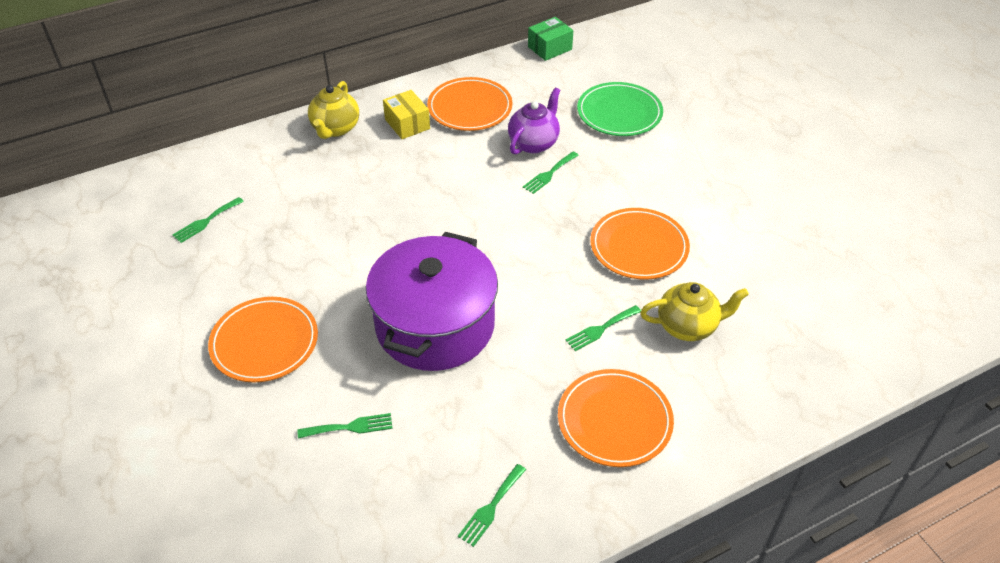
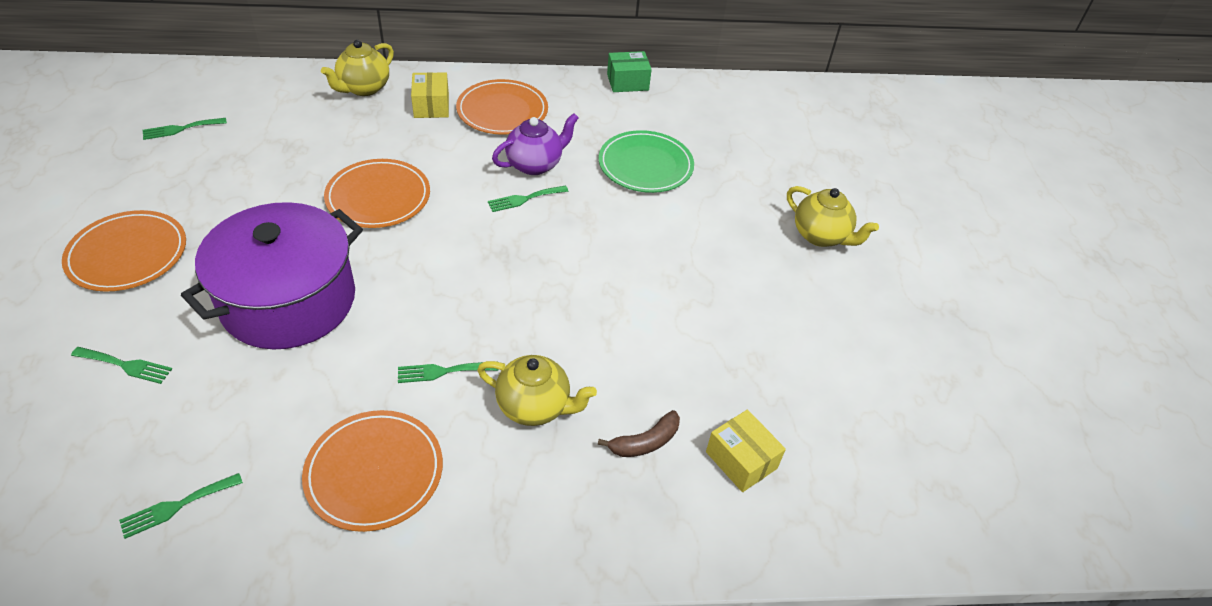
camera: 20 degrees right, 0 degrees up
orange plate [590,208,690,280] -> orange plate moved to [324,159,430,228]
none -> brown banana [598,410,680,457]
none -> yellow box [706,410,786,492]
none -> yellow teapot [787,186,879,247]

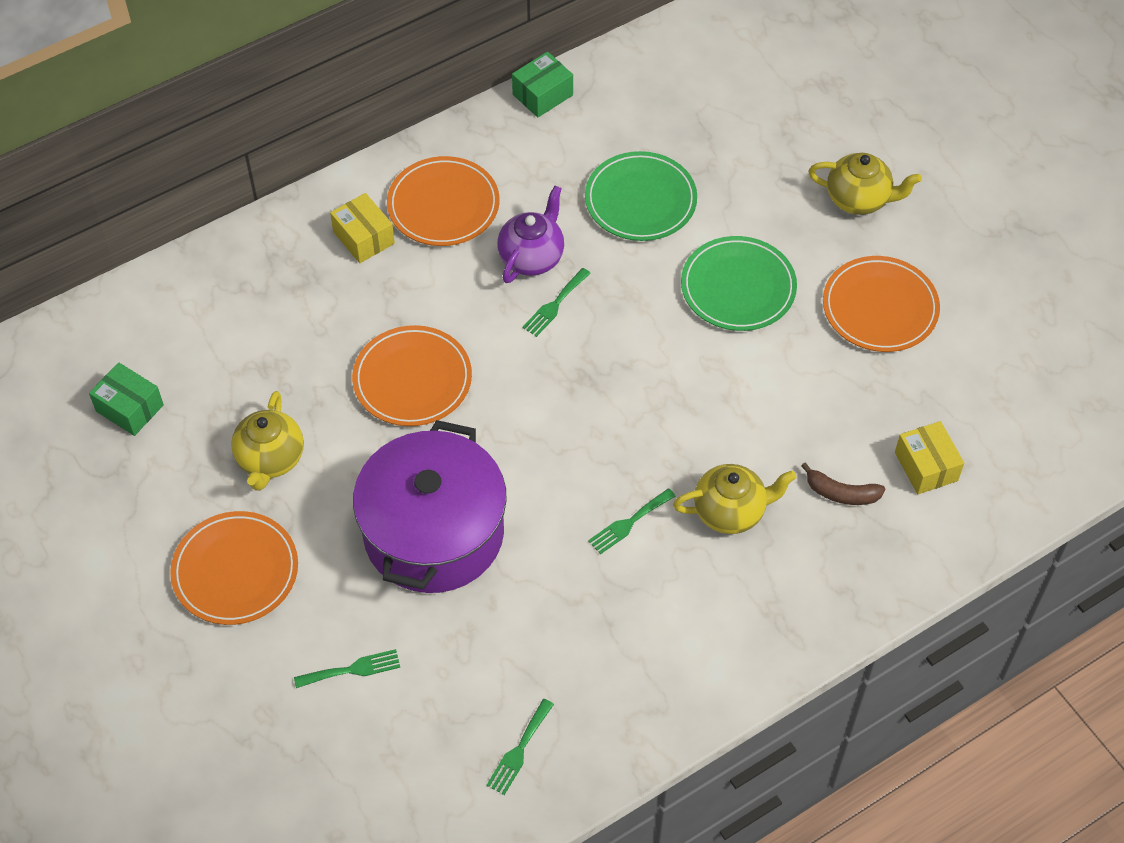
camera: 25 degrees left, 10 degrees up
green fork [143,118,227,140] -> green box [89,362,164,436]
orange plate [302,410,443,532] -> orange plate moved to [823,256,940,352]
yellow teapot [321,40,394,96] -> yellow teapot moved to [231,391,304,491]
brown banana [598,410,680,457] -> brown banana turned 75 degrees clockwise [801,463,885,505]
yellow box [706,410,786,492] -> yellow box turned 45 degrees clockwise [895,421,964,494]
none -> green plate [681,236,797,331]

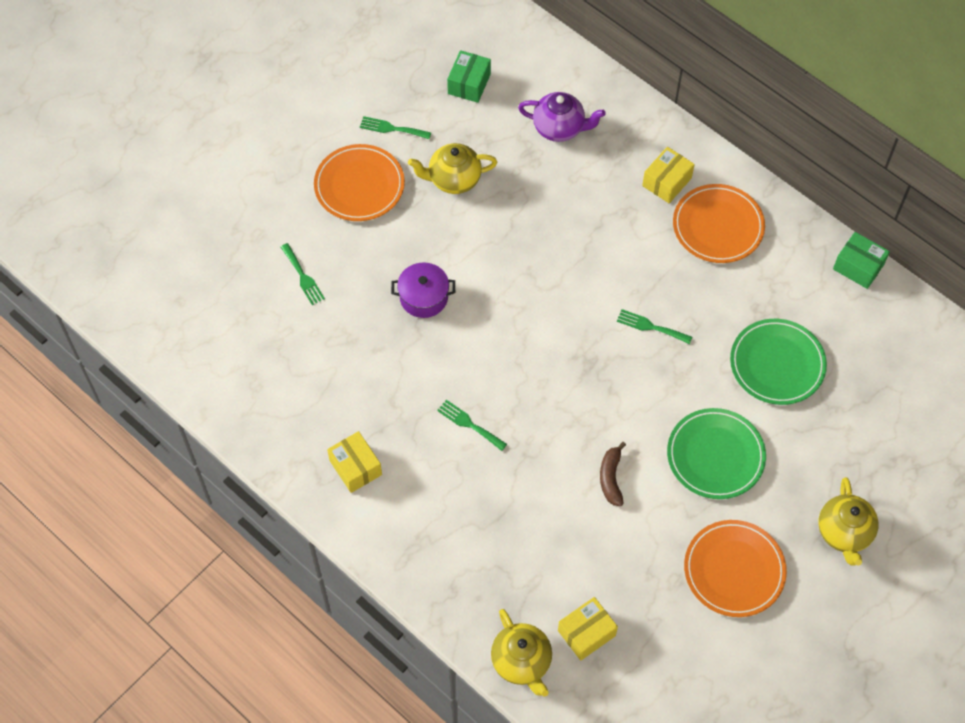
camera: 75 degrees right, 5 degrees up
orange plate [352,325,472,426] -> none
purple pot [353,420,507,593] -> purple pot [391,262,455,318], size x0.46
green fork [486,699,554,795] -> green fork moved to [360,116,431,139]
purple teapot [497,186,564,283] -> purple teapot moved to [518,92,606,142]
yellow teapot [673,464,796,534] -> yellow teapot moved to [491,609,552,697]
brown banana [801,463,885,505] -> brown banana moved to [600,442,626,506]
none -> yellow box [327,431,382,493]

